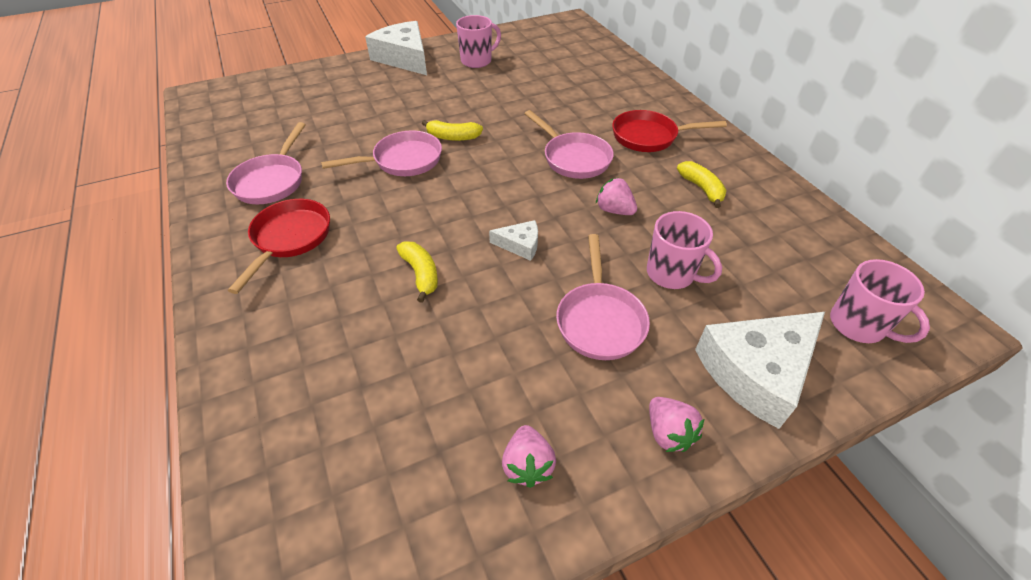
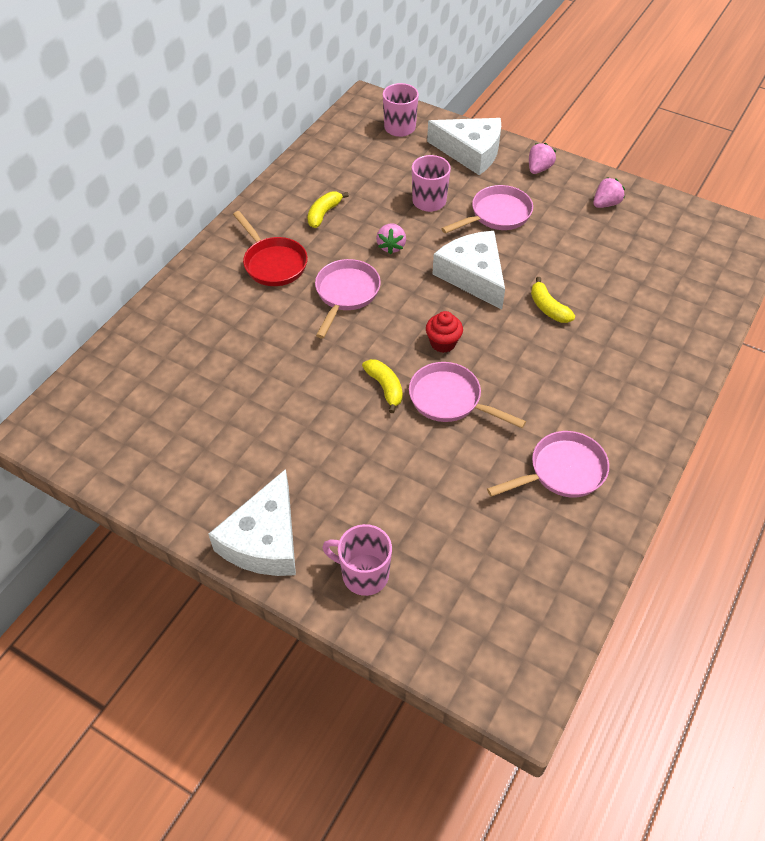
camera: 125 degrees left, 5 degrees up
red pan [228,199,330,294] -> none
yellow banana [396,241,438,303] -> yellow banana turned 60 degrees counterclockwise [531,277,575,323]
pink mug [456,15,501,68] -> pink mug moved to [322,524,392,596]
white cheese [489,220,538,261] -> white cheese [432,231,505,310], size x2.10
none -> red cupcake [426,311,463,353]

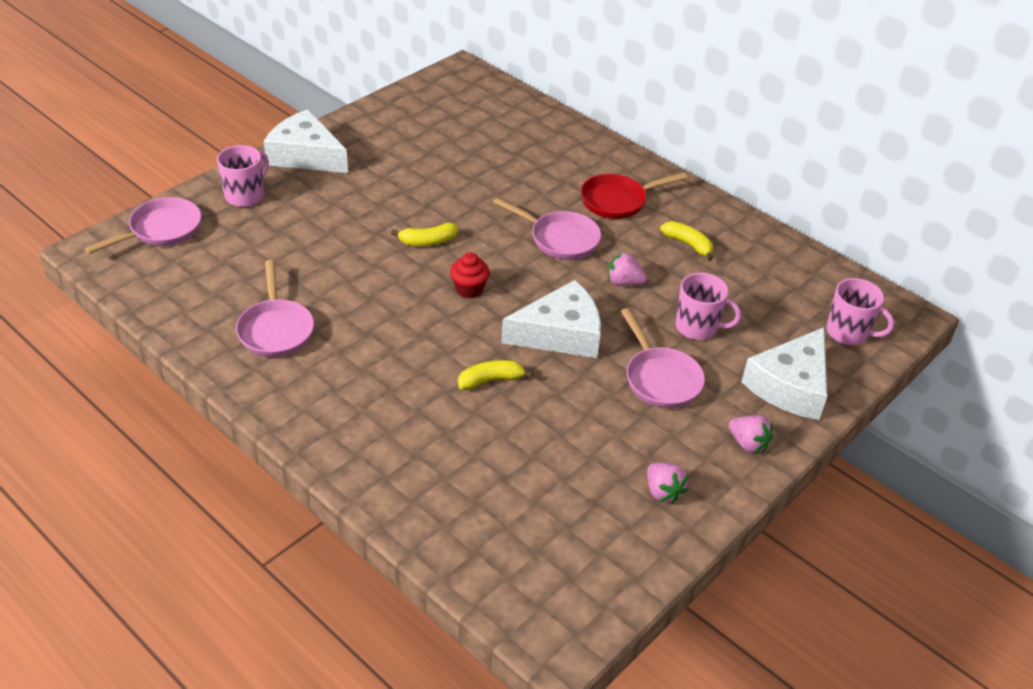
camera: 100 degrees right, 10 degrees down
pink pan [409,362,526,428] -> pink pan moved to [85,197,201,254]

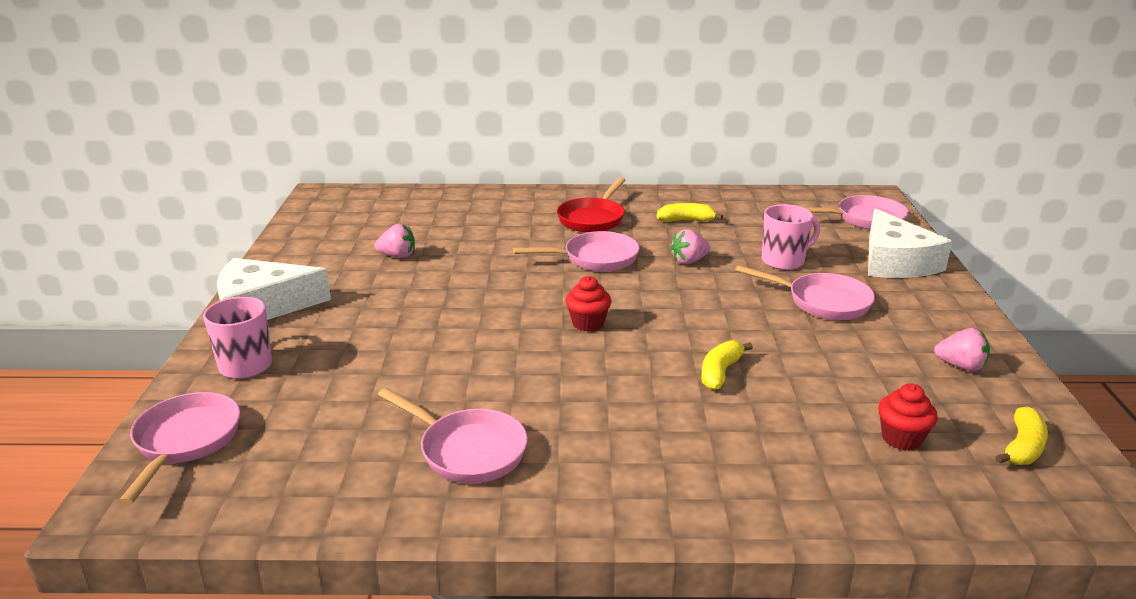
camera: 40 degrees left, 15 degrees down
yellow banana [391,222,458,246] -> yellow banana moved to [996,407,1048,465]
white cheese [501,280,601,358] -> none
pink strawberry [729,415,773,453] -> pink strawberry moved to [374,224,415,258]
pink mug [826,278,895,345] -> pink pan [803,195,909,230]
none -> red cupcake [878,383,938,451]

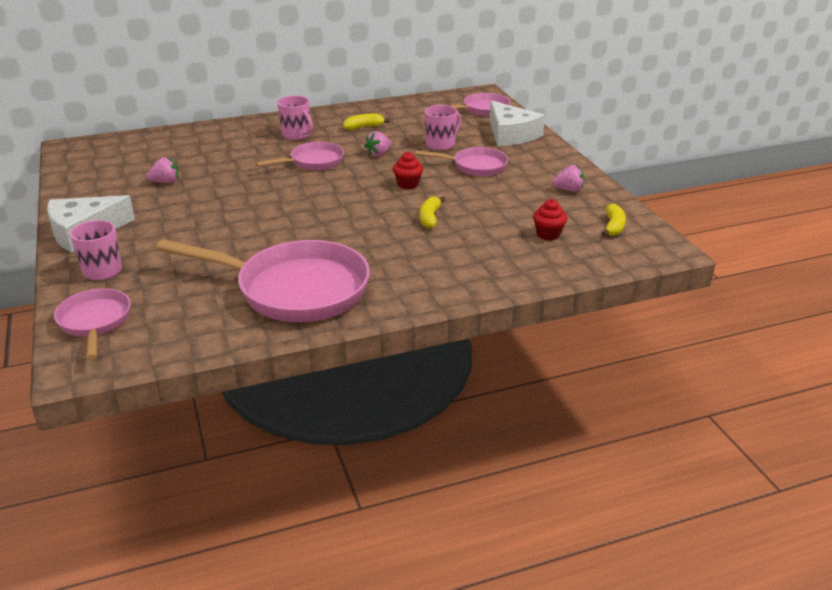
camera: 20 degrees left, 5 degrees up
pink pan [378,388,528,483] -> pink pan [156,239,370,322], size x1.86
red pan [557,177,625,232] -> pink mug [277,96,313,140]
red cupcake [565,276,611,332] -> red cupcake moved to [393,152,423,189]

